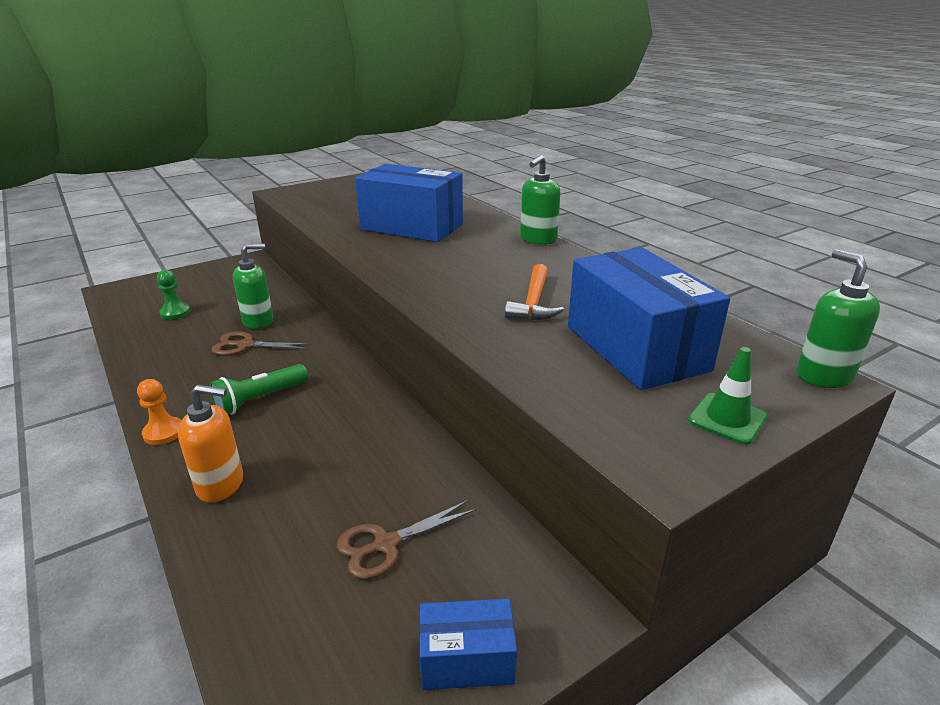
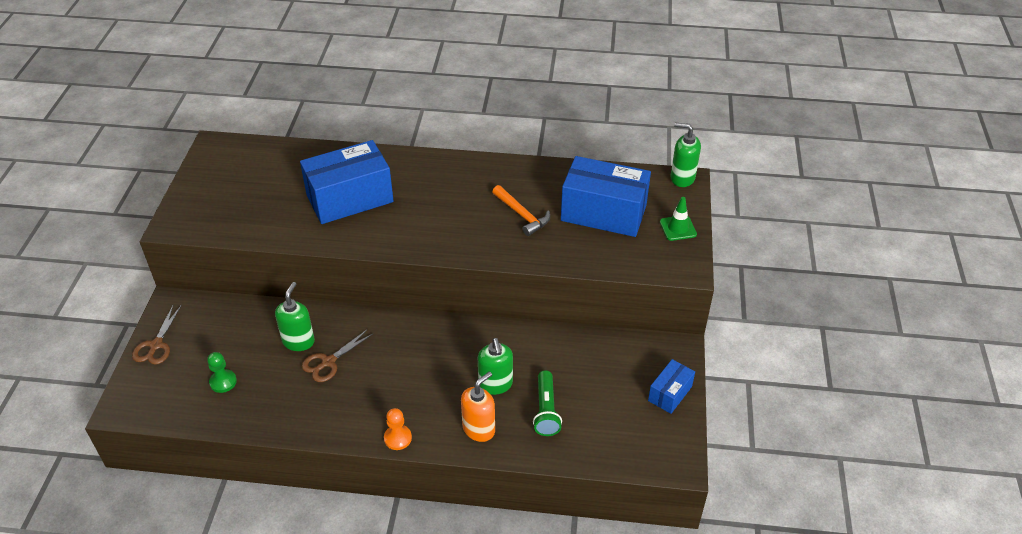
camera: 50 degrees left, 15 degrees up
green flashlight [210,364,308,414] -> green flashlight moved to [533,370,562,436]
brown scissors [336,500,476,580] -> brown scissors moved to [132,305,182,365]
green soap dispenser [520,155,560,245] -> green soap dispenser moved to [478,338,513,395]

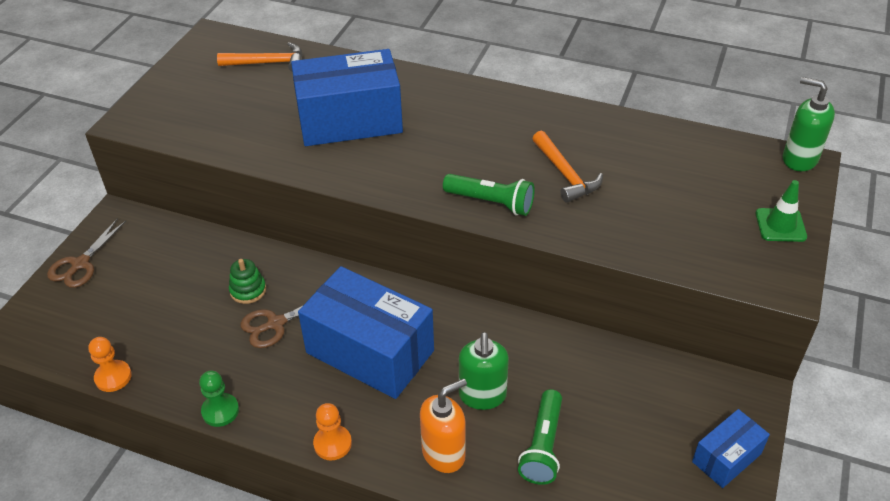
camera: 15 degrees right, 0 degrees up
green pawn [207,352,237,393] -> green pawn moved to [199,371,239,427]
green soap dispenser [275,282,315,351] -> green stacking toy [229,259,266,304]
blue box [561,156,651,237] -> blue box moved to [298,266,434,399]
none -> orange pawn [88,337,132,392]
none -> orange hammer [217,42,303,72]
none -> green flashlight [443,174,535,216]

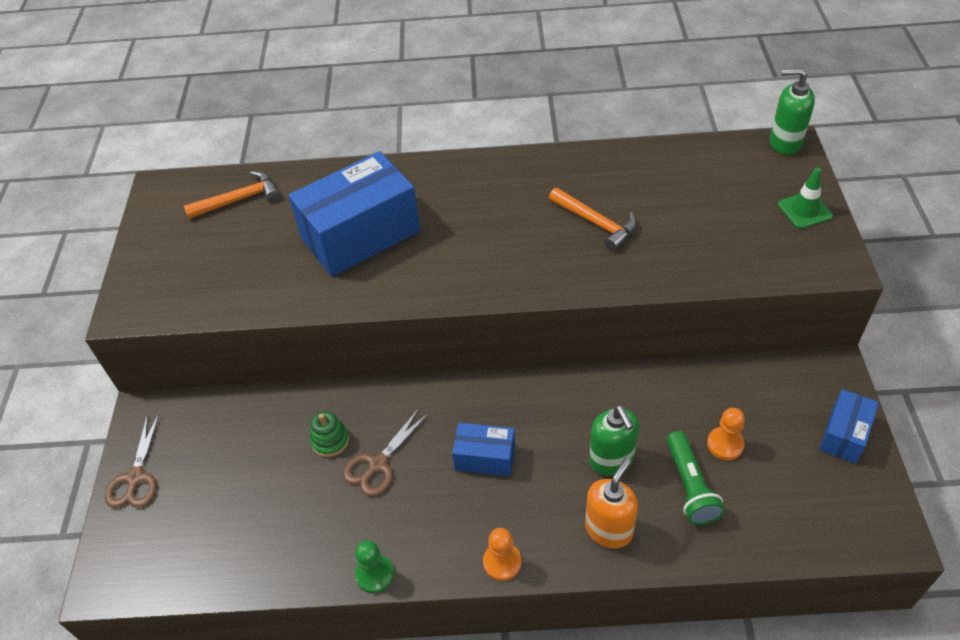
camera: 20 degrees left, 5 degrees up
orange pawn [88,337,132,392] -> orange pawn moved to [707,408,745,460]
blue box [298,266,434,399] -> blue box [452,423,515,476], size x0.50
green flashlight [443,174,535,216] -> none

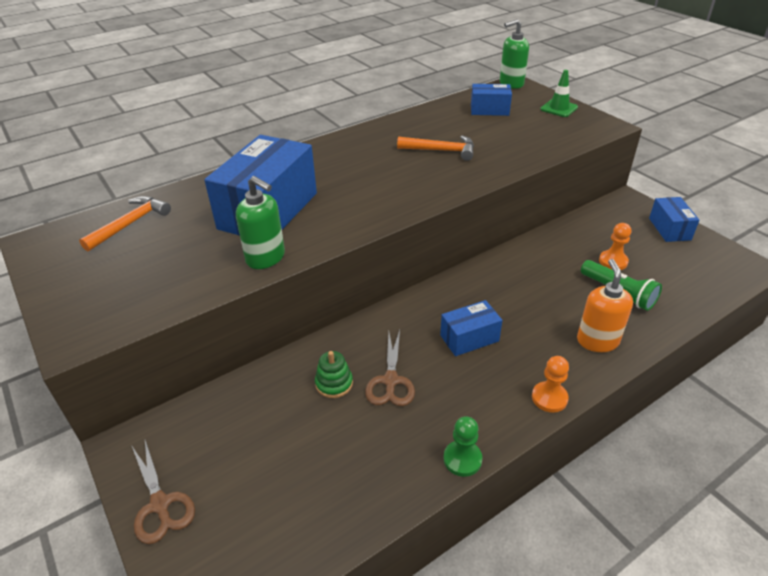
camera: 35 degrees left, 10 degrees down
green soap dispenser [589,405,639,476] -> green soap dispenser moved to [236,176,285,269]
none -> blue box [471,84,512,116]

